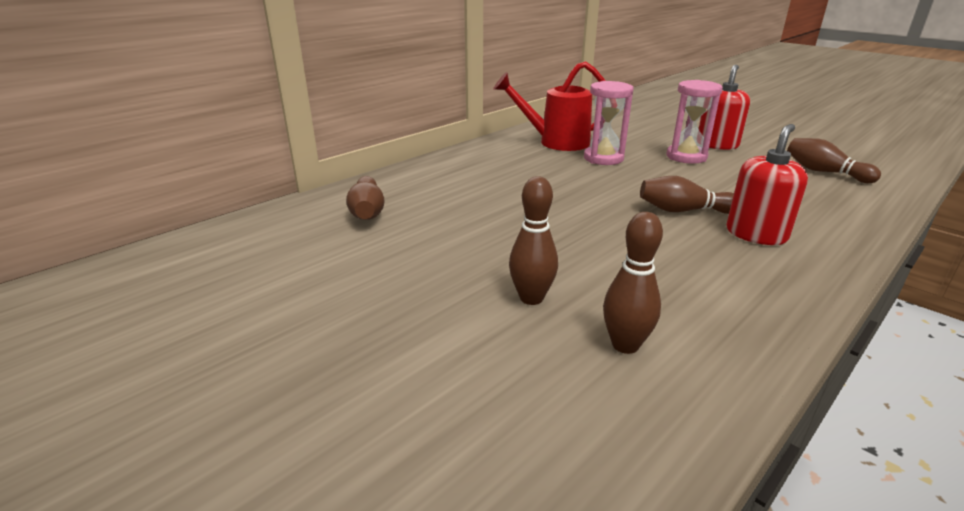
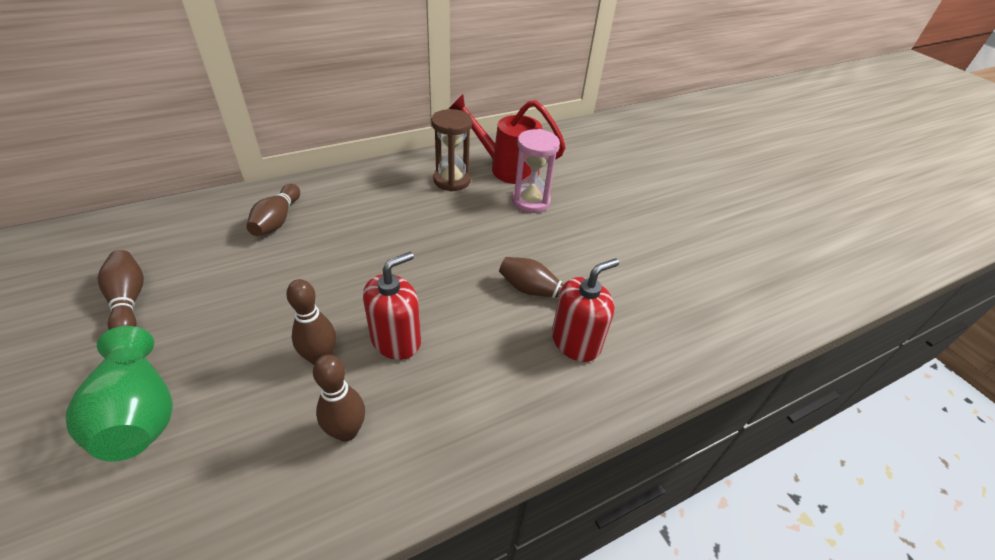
camera: 15 degrees right, 15 degrees up
pink hourglass [666,80,723,164] -> none
red soap dispenser [699,65,750,150] -> red soap dispenser moved to [363,252,421,360]
brown bowling pin [787,138,881,183] -> brown bowling pin moved to [98,250,144,330]
none -> green vase [66,326,173,461]
none -> brown hourglass [431,109,472,192]

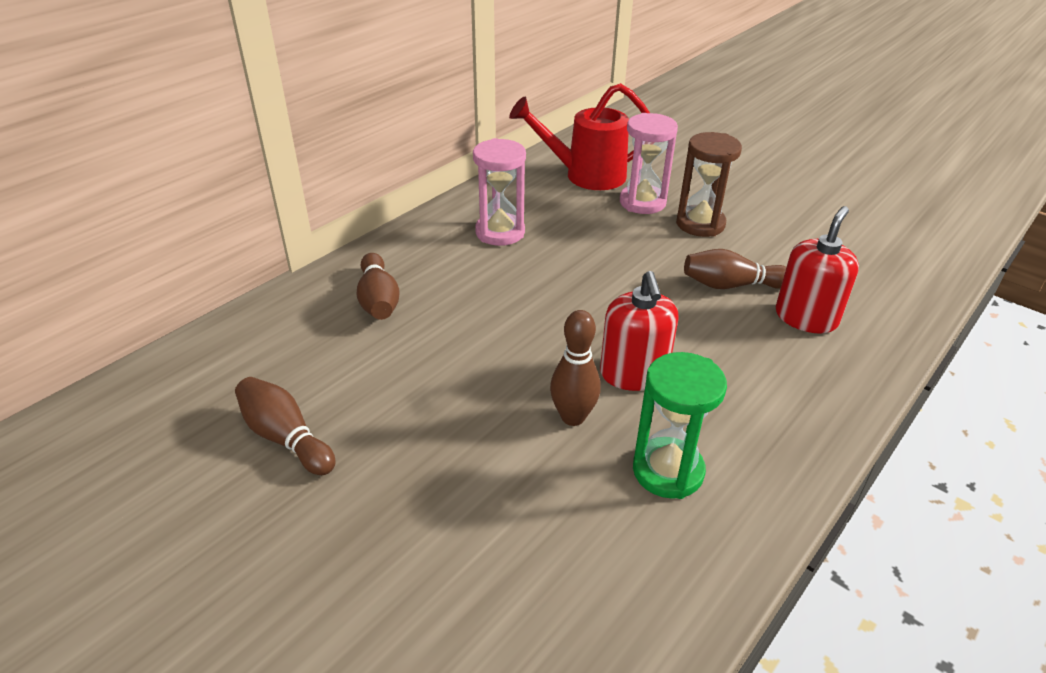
camera: 20 degrees left, 5 degrees down
green vase [66,326,173,461] -> none
brown bowling pin [313,355,365,442] -> green hourglass [633,352,727,499]
red soap dispenser [363,252,421,360] -> red soap dispenser turned 150 degrees clockwise [600,271,679,391]
brown hourglass [431,109,472,192] -> brown hourglass moved to [676,132,742,237]
none -> pink hourglass [473,138,526,246]

